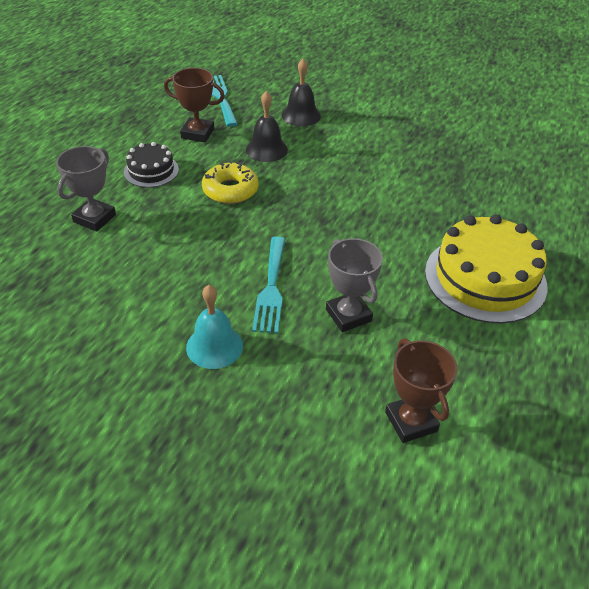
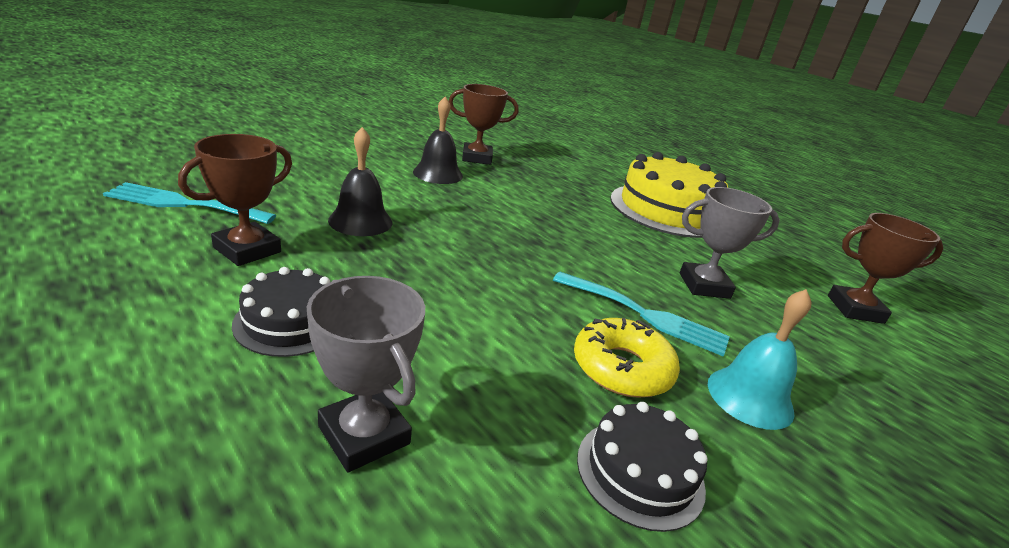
camera: 70 degrees left, 15 degrees down
yellow donut [202,161,259,204] -> yellow donut moved to [574,318,680,397]
black bell [281,59,321,127] -> black bell moved to [413,97,463,184]
none -> brown trophy [449,84,519,165]
none -> black cake [577,402,708,532]

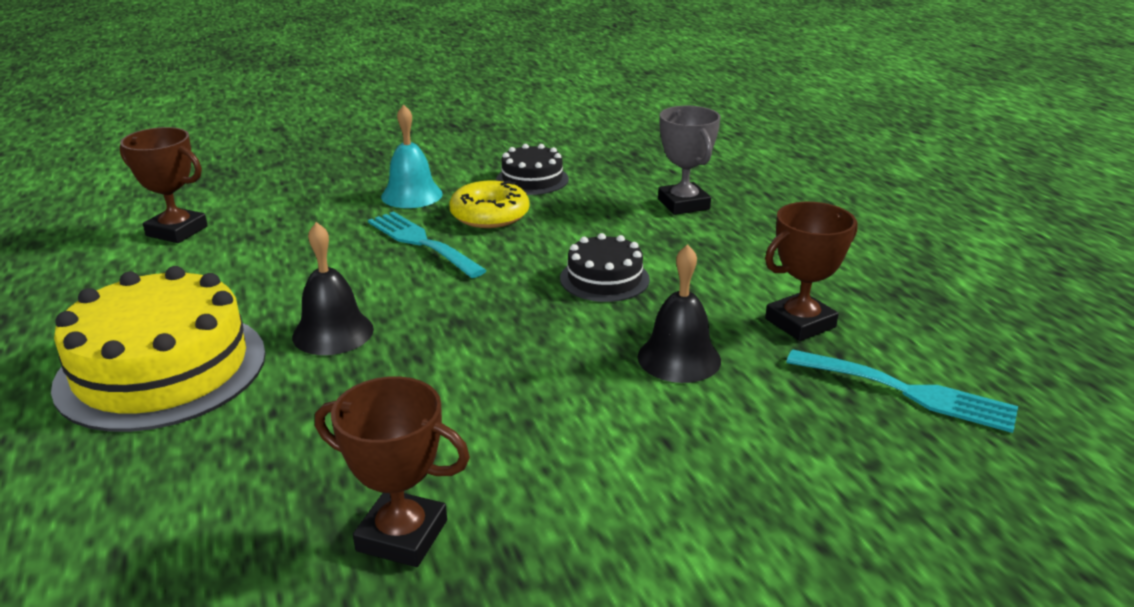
camera: 155 degrees left, 0 degrees up
black cake [232,267,330,357] -> black cake moved to [560,233,650,302]
black bell [413,97,463,184] -> black bell moved to [292,222,374,355]
grey trophy [680,187,780,299] -> none

